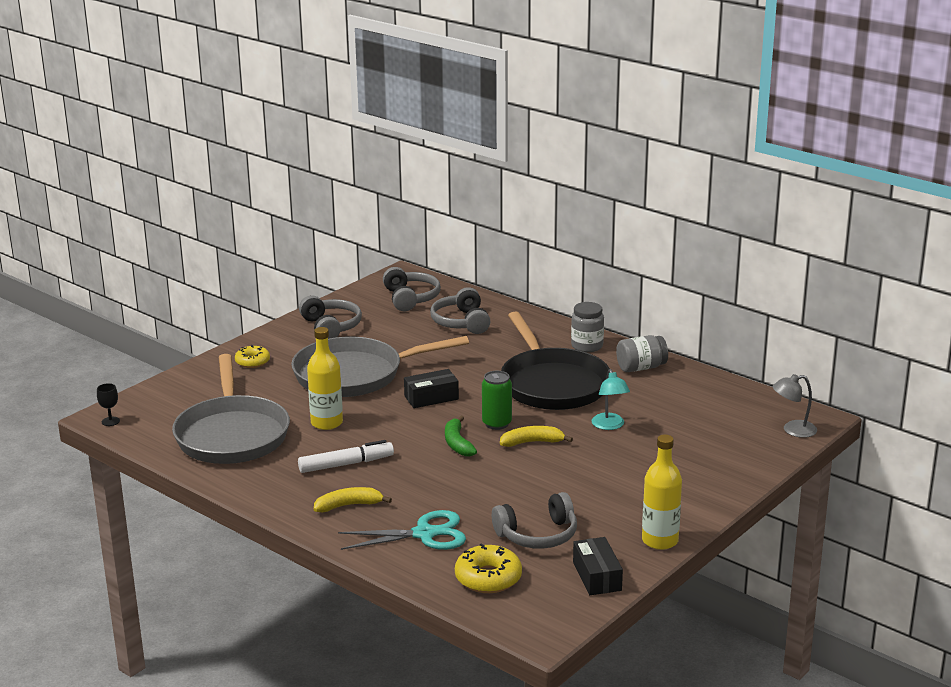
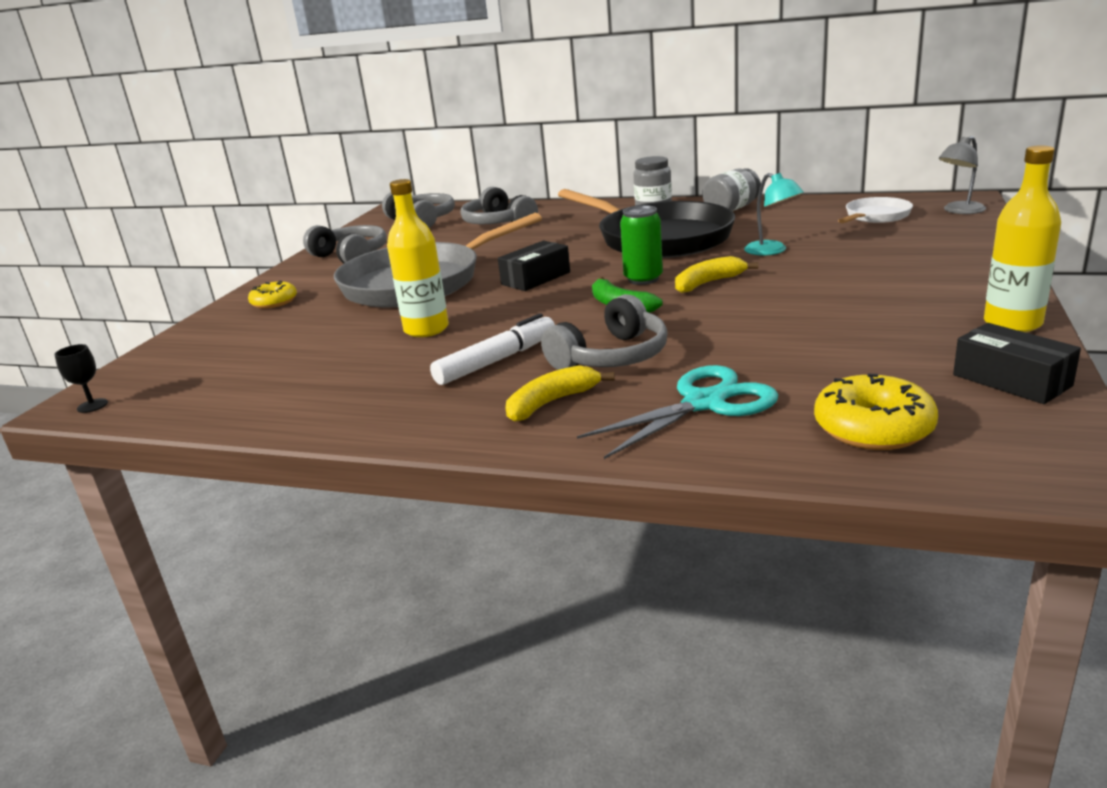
camera: 20 degrees left, 0 degrees up
grey pan [172,354,290,464] -> none
grey headphones [492,492,577,549] -> grey headphones moved to [541,294,668,370]
none -> white pan [838,197,913,223]

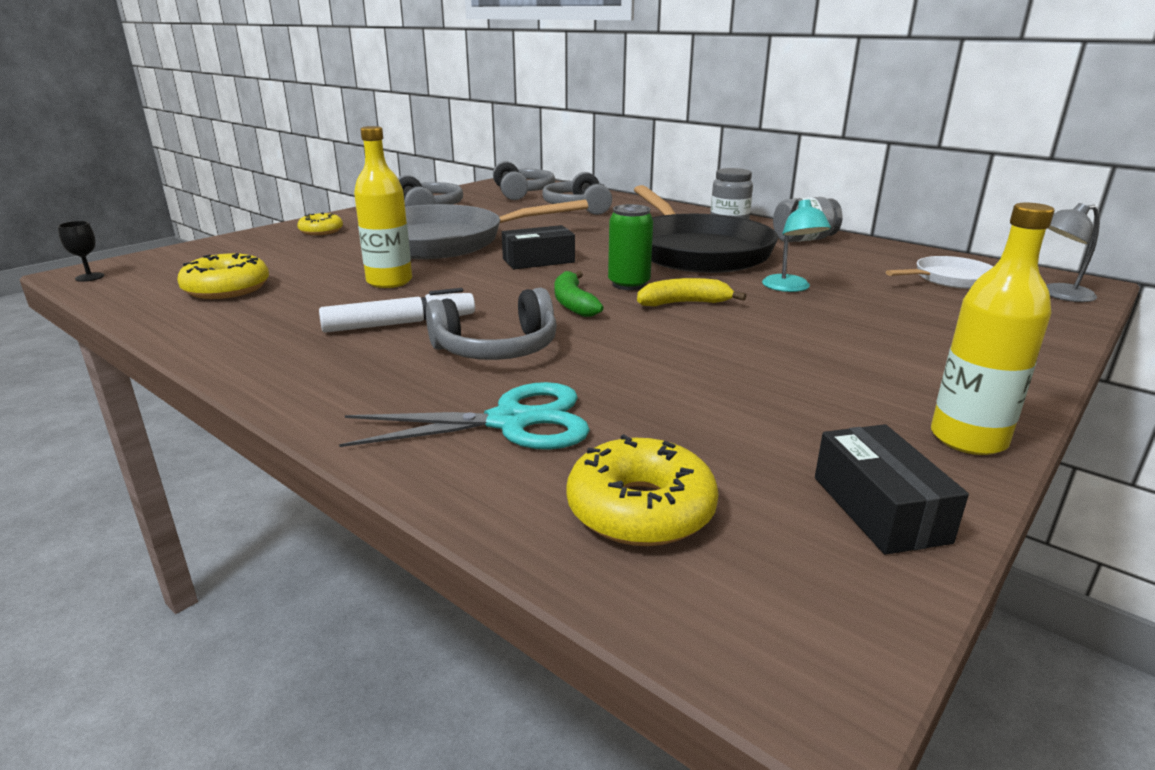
camera: 20 degrees right, 0 degrees up
yellow banana [506,365,615,422] -> none
none -> yellow donut [177,253,269,299]

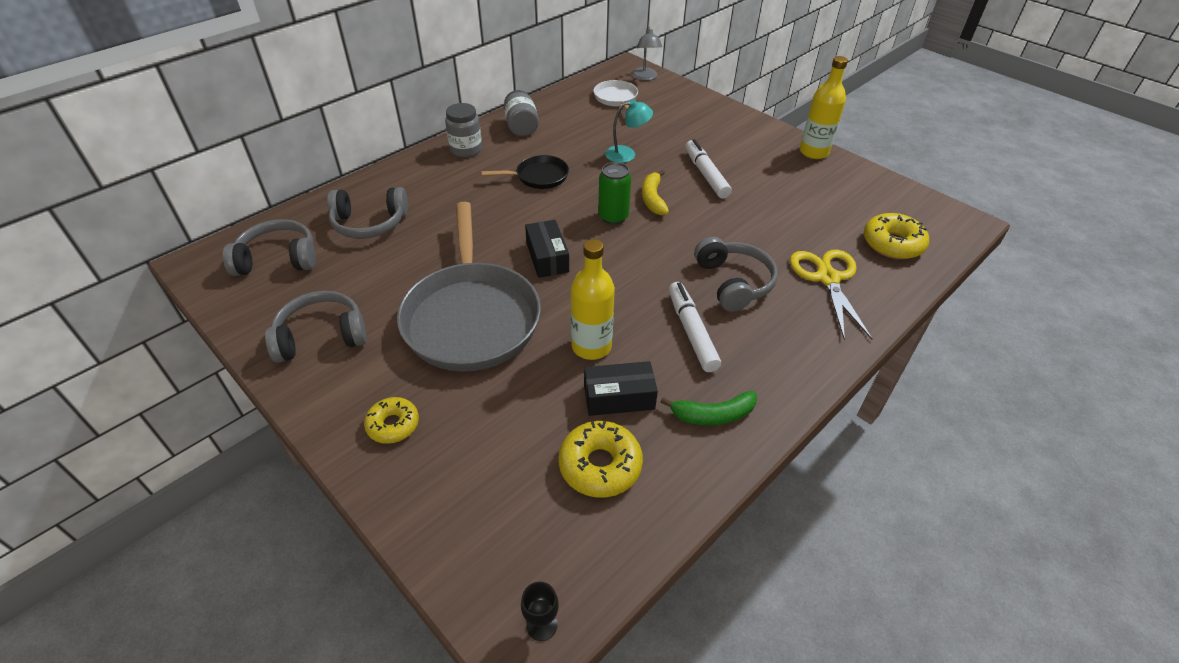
camera: 85 degrees left, 20 degrees up
turquoise scissors [339,382,590,450] -> yellow scissors [790,250,872,340]
green banana [554,271,603,317] -> green banana moved to [661,391,757,425]
black pan [634,185,778,273] -> black pan [481,155,569,189], size x0.47
black box [815,424,969,555] -> black box moved to [584,361,658,416]
none -> white marker [685,139,732,198]

